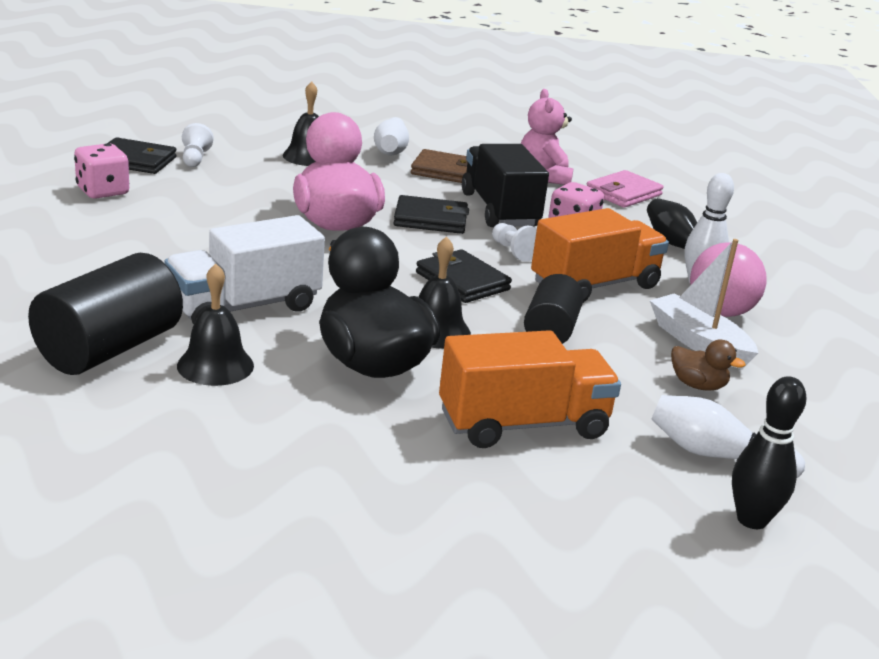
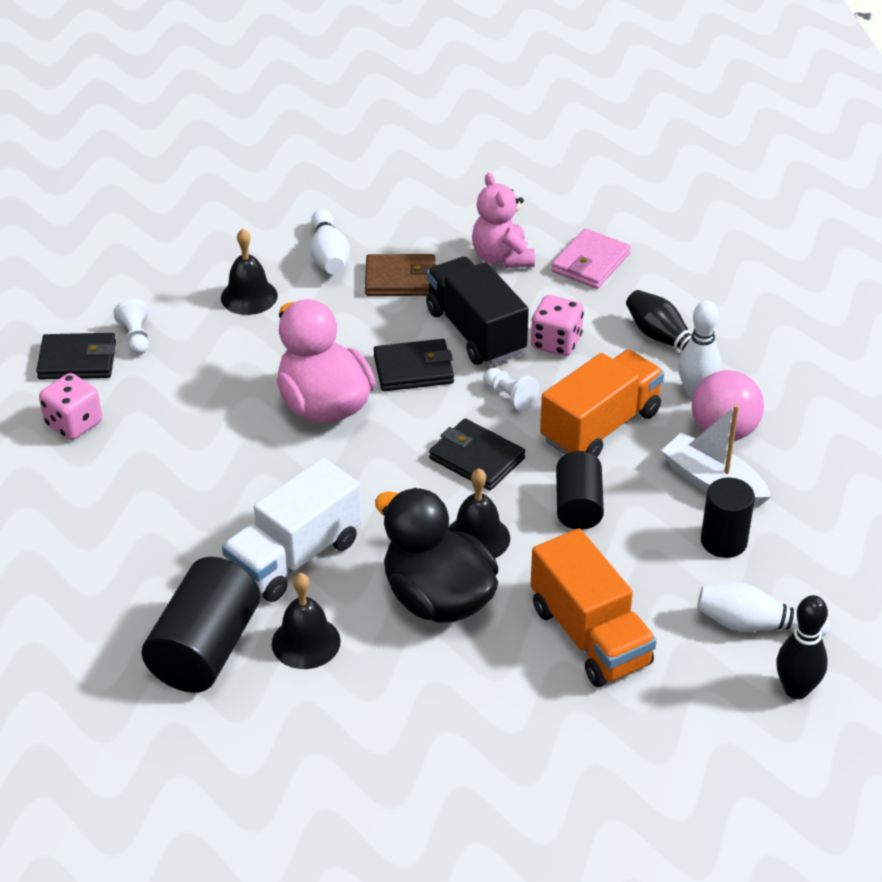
camera: 10 degrees left, 15 degrees up
orange truck [439,330,621,448] -> orange truck turned 90 degrees clockwise [531,528,657,687]
brown duck [671,340,746,390] -> black cylinder [701,478,755,558]

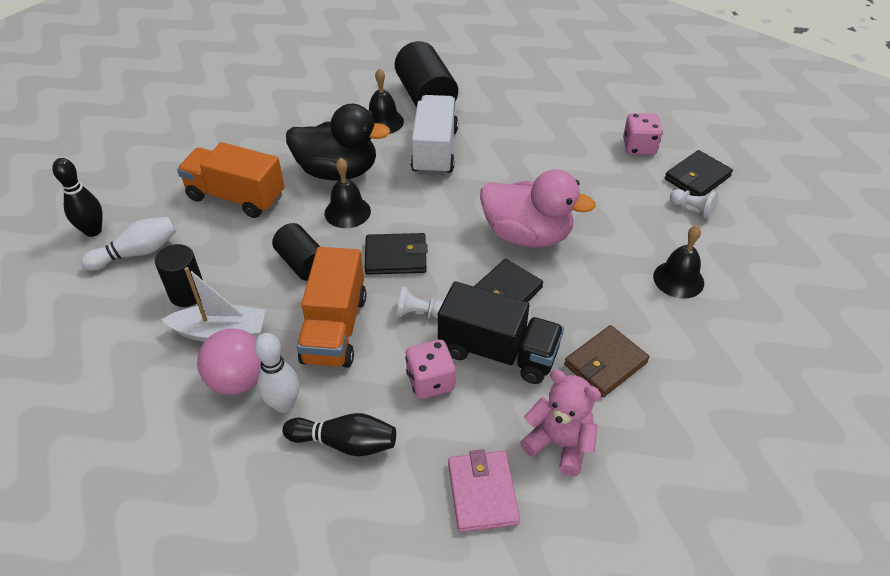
camera: 140 degrees right, 5 degrees up
white bowling pin [310,209,350,275] -> none

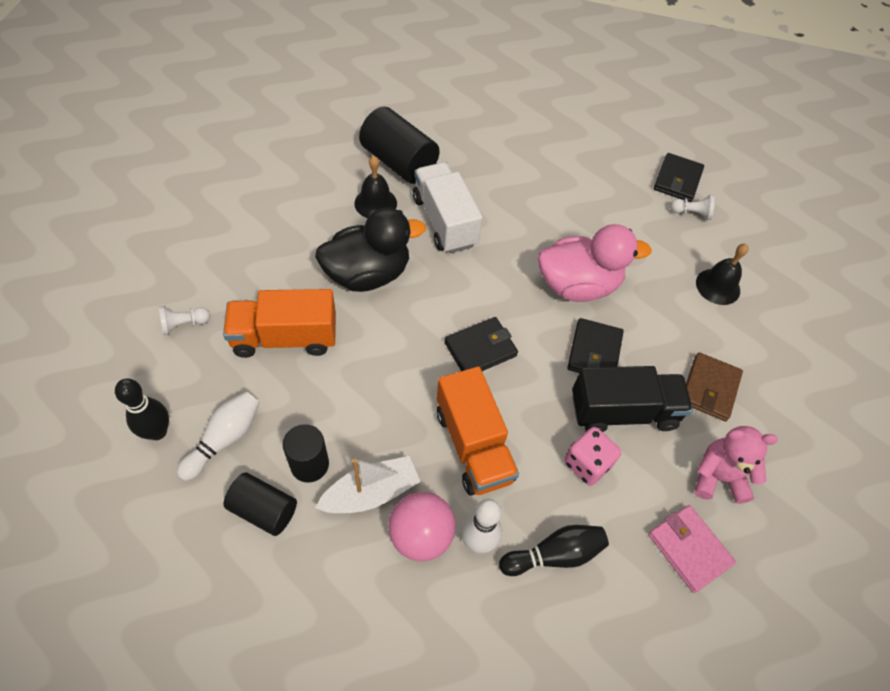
camera: 30 degrees left, 10 degrees up
black cylinder [272,223,320,281] -> black cylinder moved to [223,473,297,536]
black bell [325,158,371,228] -> none
white pawn [396,286,443,318] -> white pawn moved to [159,306,210,335]
pink dice [623,113,663,155] -> none

